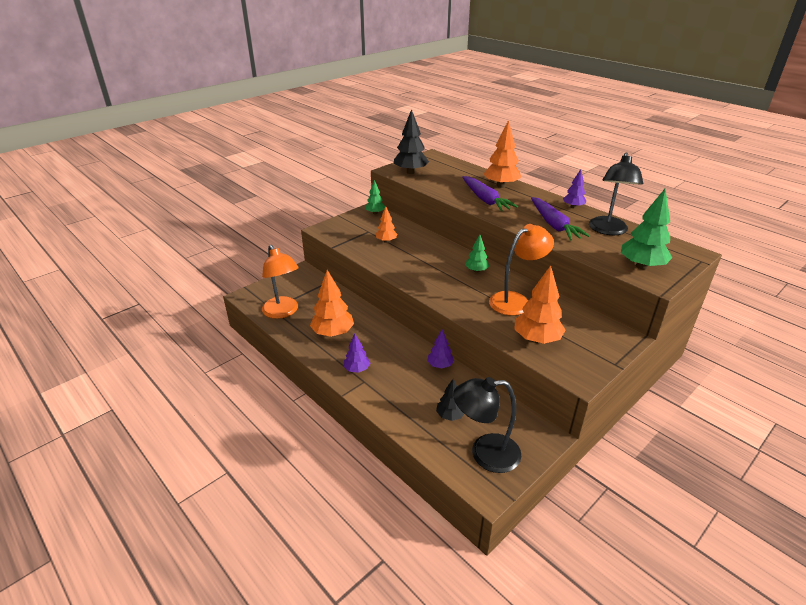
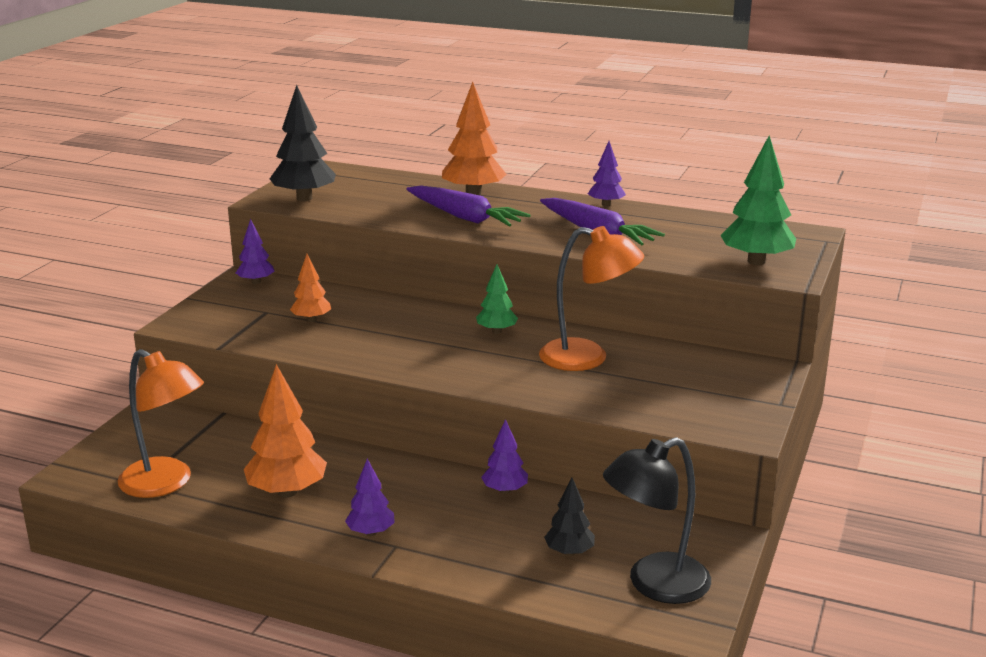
camera: 25 degrees left, 10 degrees down
green tree [365,180,385,214] -> purple tree [236,219,275,284]
orange lamp [489,224,554,316] -> orange lamp turned 75 degrees clockwise [539,226,644,371]
orange tree [515,265,566,344] -> none
black lamp [589,152,643,235] -> none

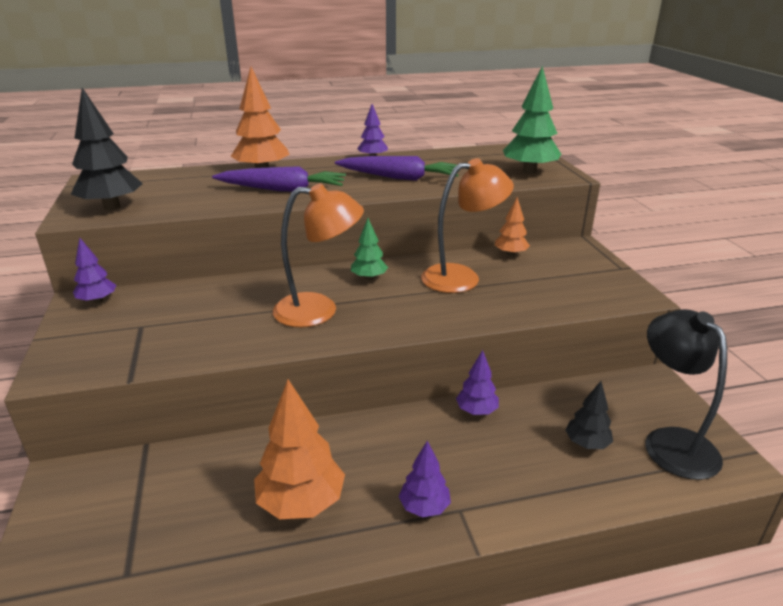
camera: 35 degrees left, 5 degrees up
orange lamp [118,349,204,498] -> orange lamp moved to [273,183,364,327]
orange tree [290,254,331,322] -> orange tree moved to [495,197,530,256]
black lamp [603,437,711,604] -> black lamp turned 135 degrees clockwise [645,309,727,480]

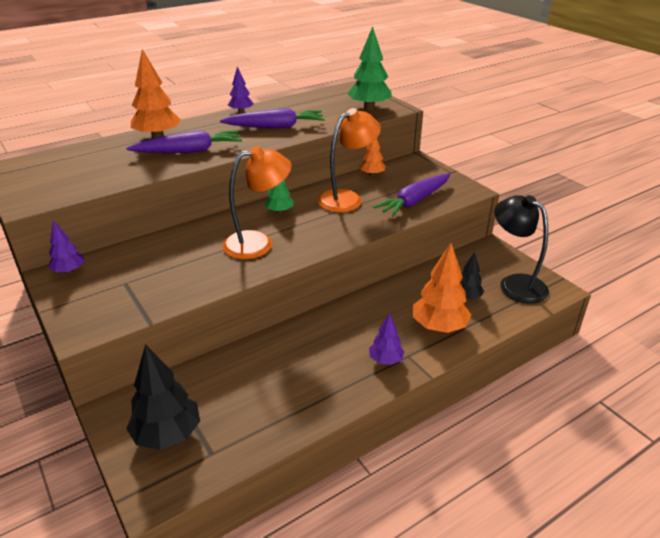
camera: 20 degrees left, 5 degrees up
black tree [71,88,143,210] -> black tree moved to [126,344,200,450]
orange tree [254,380,345,519] -> orange tree moved to [413,243,471,333]
purple tree [456,350,499,415] -> none
none -> purple carrot [373,173,450,217]

